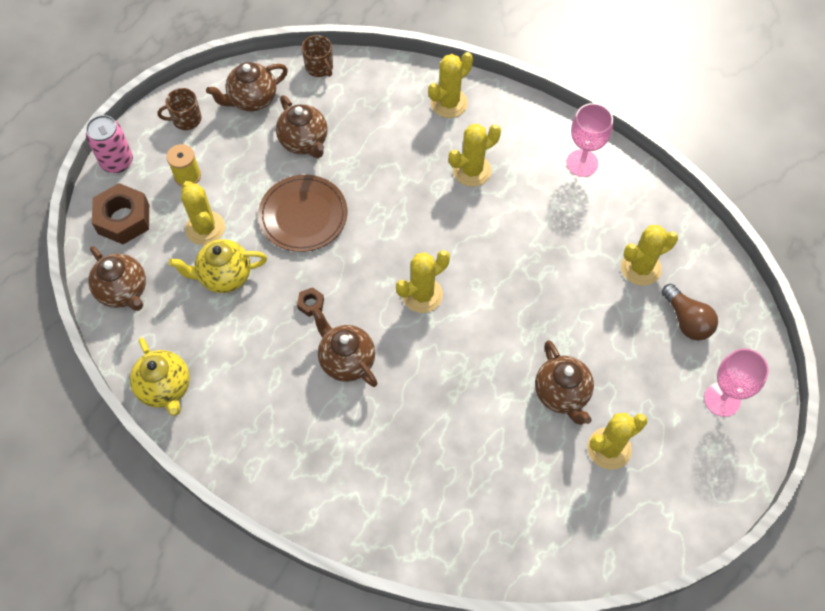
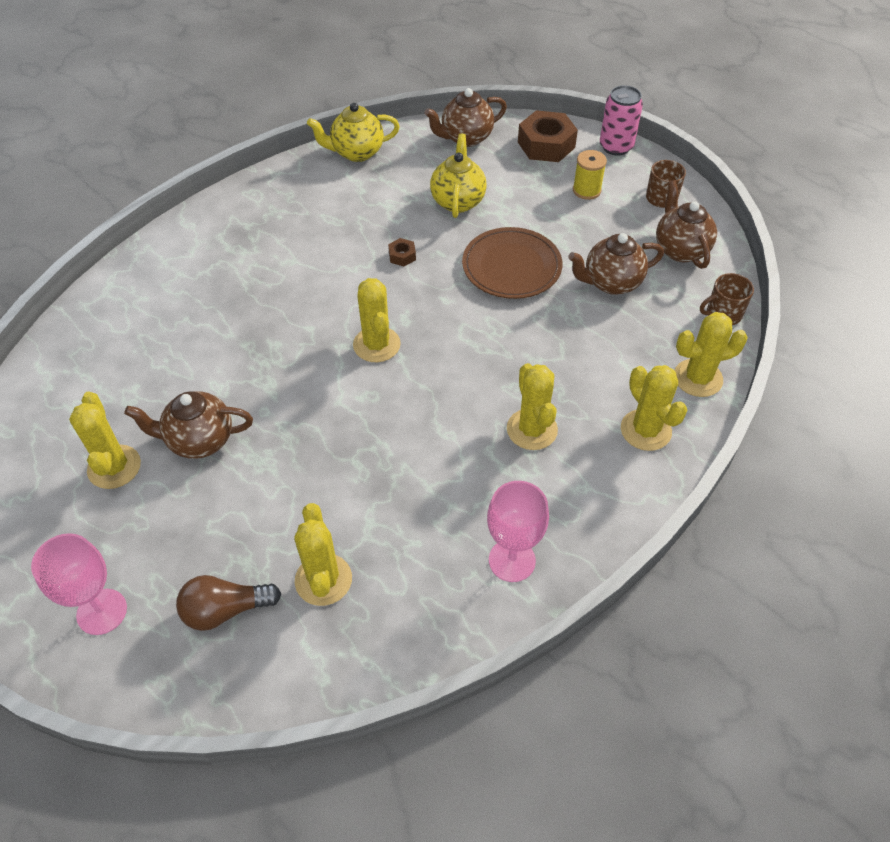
camera: 105 degrees right, 10 degrees down
yellow cactus [181,181,225,245] -> yellow cactus moved to [674,312,748,397]
brown teapot [311,307,378,387] -> none

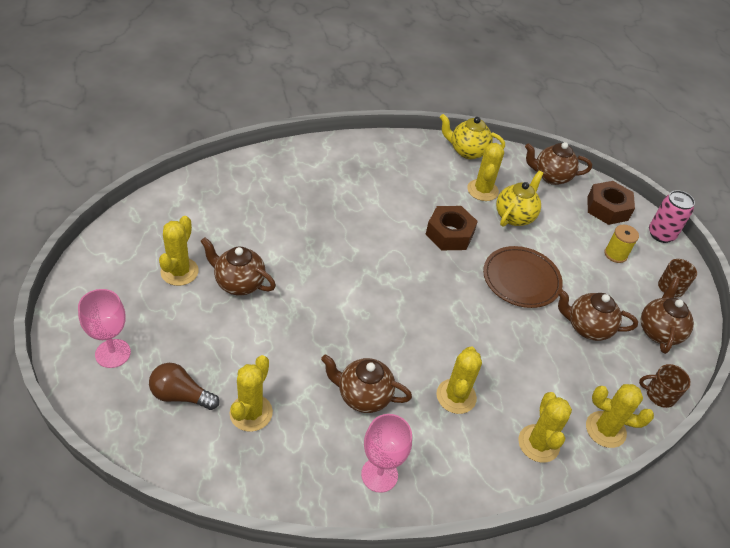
camera: 25 degrees right, 5 degrees down
yellow cactus [353,278,401,362] -> yellow cactus moved to [467,143,504,201]
brown nut [388,238,416,267] -> brown nut [425,206,478,250], size x2.18
none -> brown teapot [321,355,412,413]

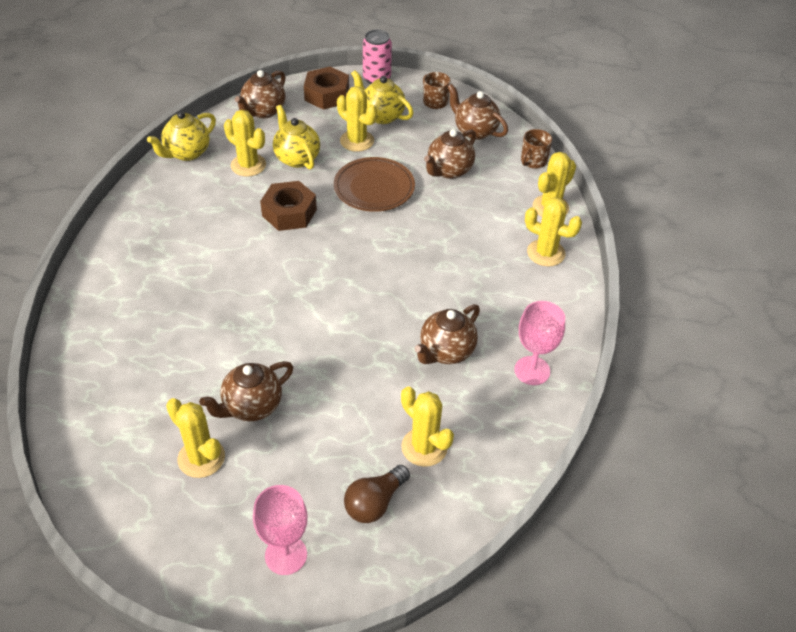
camera: 60 degrees left, 0 degrees up
yellow cactus [436,346,482,414] -> yellow cactus moved to [337,86,377,152]
yellow spool [604,225,639,263] -> yellow teapot [351,70,413,124]

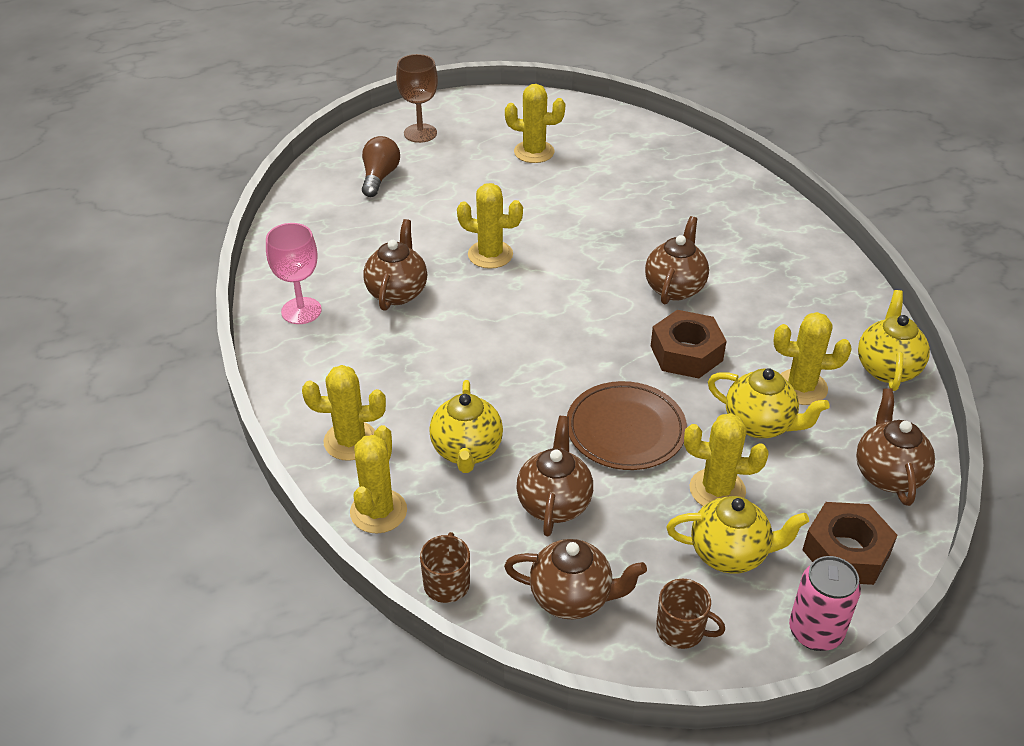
camera: 150 degrees right, 5 degrees down
brown teapot [199,361,293,421] -> brown teapot moved to [645,216,709,304]
pink goblet [253,485,308,575] -> brown goblet [396,54,438,143]
yellow cactus [401,387,454,467] -> yellow cactus moved to [457,183,523,269]
none -> yellow teapot [429,380,503,473]

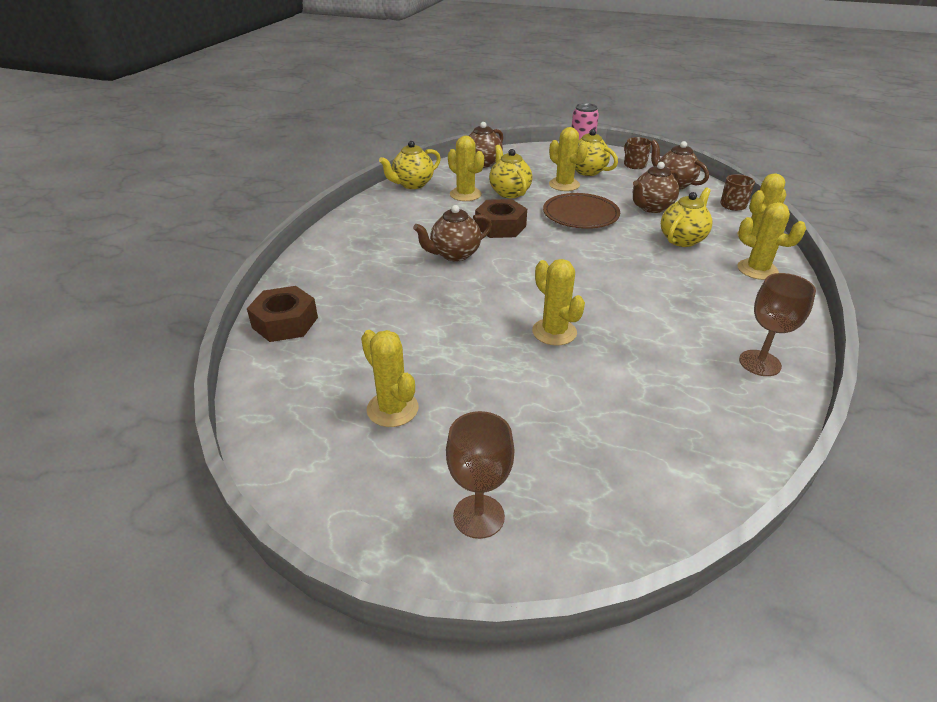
camera: 140 degrees left, 5 degrees down
pink goblet [266,223,322,324] -> brown goblet [739,273,816,376]
brown light bulb [362,136,400,197] -> none
brown teapot [363,219,427,311] -> none
brown nut [803,502,898,585] -> brown nut moved to [247,286,318,342]

